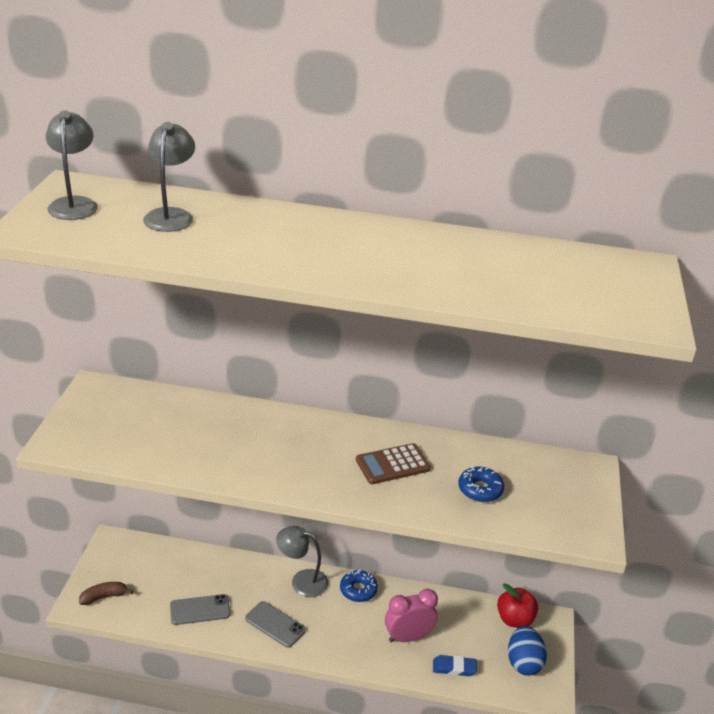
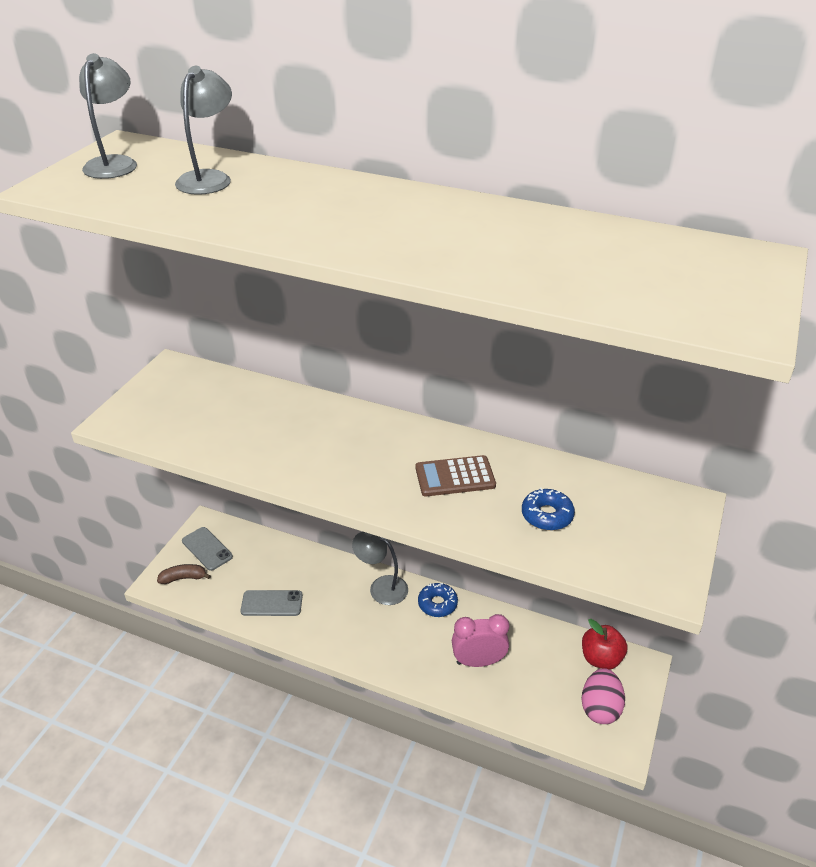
camera: 15 degrees right, 5 degrees up
grey phone [245,601,306,648] -> grey phone moved to [182,527,233,571]
blue eraser [433,655,477,676] -> none
blue egg [508,626,547,676] -> pink egg [581,668,625,724]

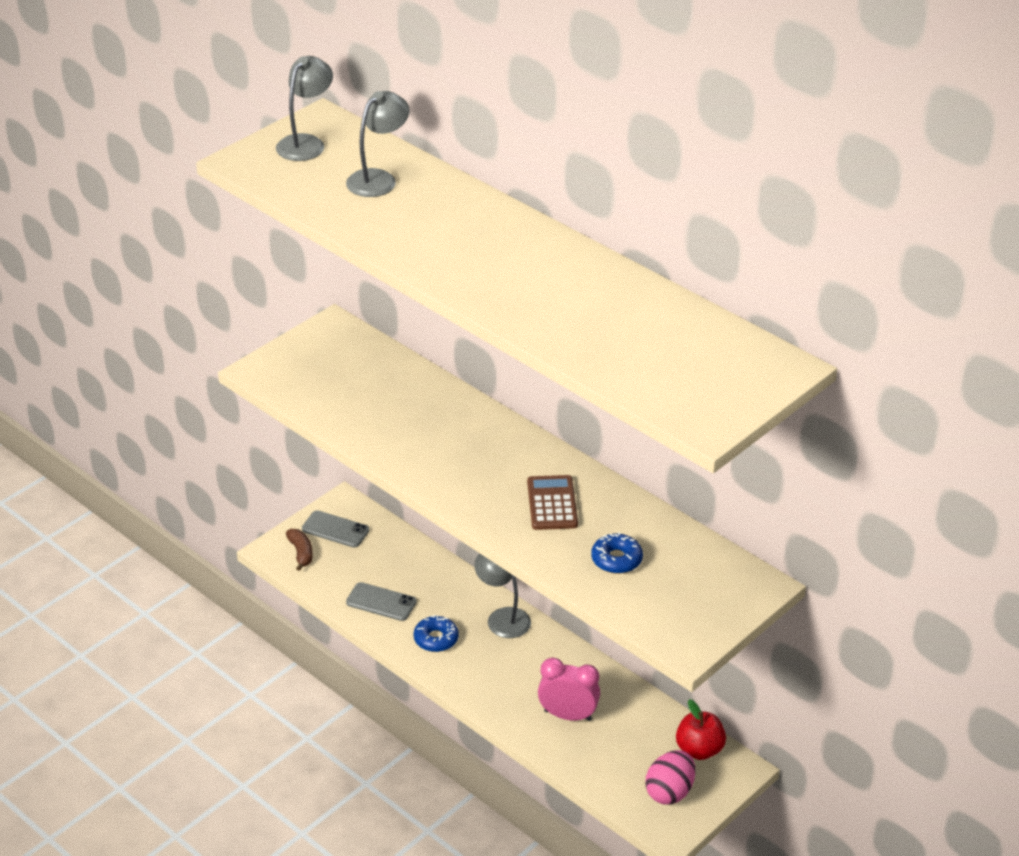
camera: 20 degrees right, 0 degrees up
brown banana [157,564,211,584] -> brown banana turned 60 degrees clockwise [286,529,313,571]
grey phone [182,527,233,571] -> grey phone turned 45 degrees counterclockwise [302,510,369,548]
brown calculator [415,455,496,496] -> brown calculator turned 75 degrees clockwise [527,475,578,530]
blue donut [418,583,458,617] -> blue donut moved to [414,615,459,652]

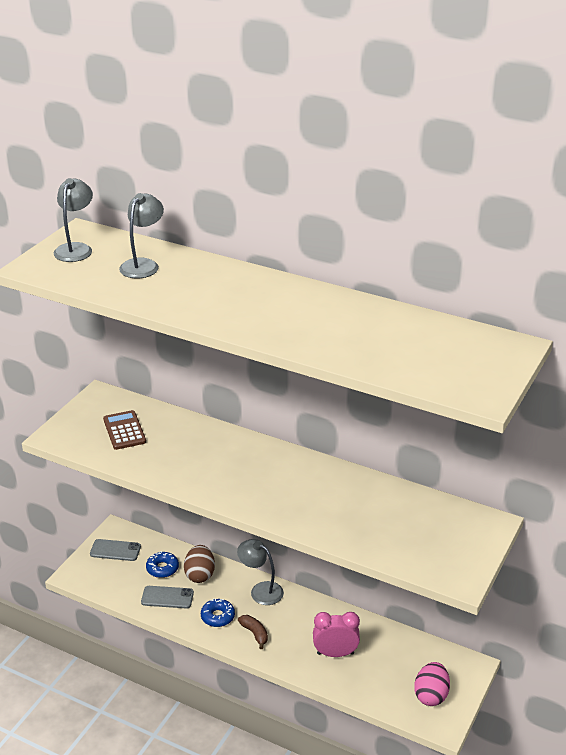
camera: 15 degrees left, 5 degrees down
brown banana [286,529,313,571] -> brown banana moved to [238,615,268,649]
brown calculator [527,475,578,530] -> brown calculator moved to [103,410,146,450]
blue donut [591,532,643,574] -> blue donut moved to [146,551,179,578]
red apple [676,699,726,760] -> none
none -> brown egg [184,545,215,583]

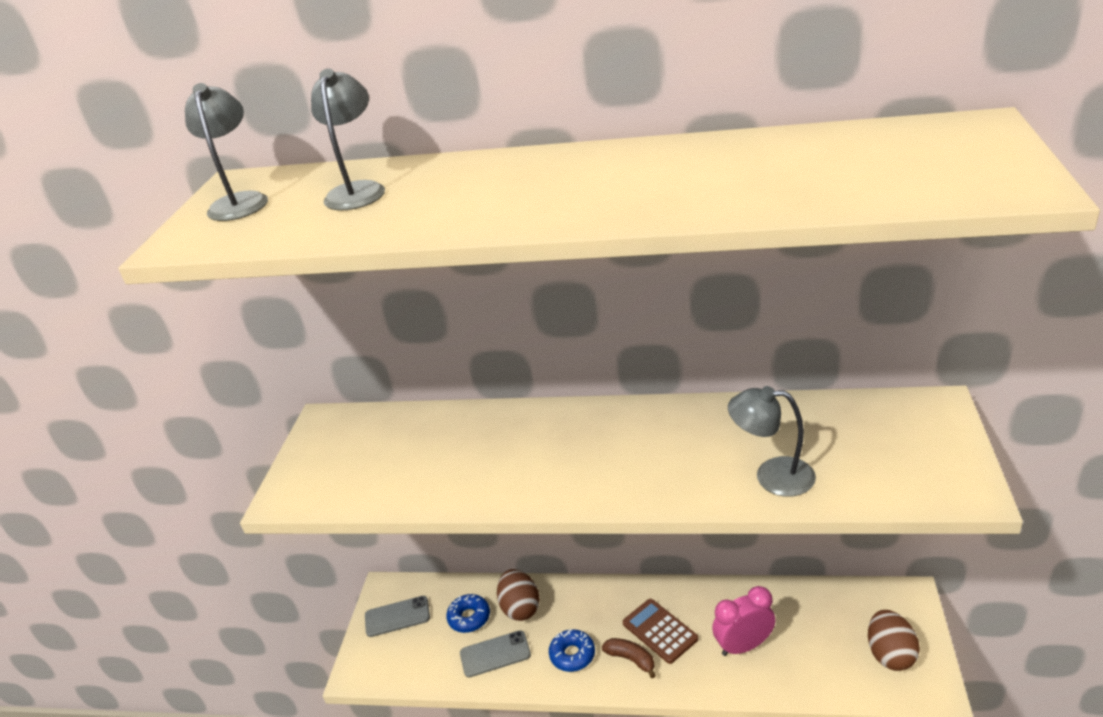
camera: 15 degrees left, 0 degrees up
brown calculator [103,410,146,450] -> brown calculator moved to [623,599,698,664]
grey lamp [237,539,284,605] -> grey lamp moved to [728,386,816,497]
pink egg [414,662,450,706] -> brown egg [868,610,920,671]

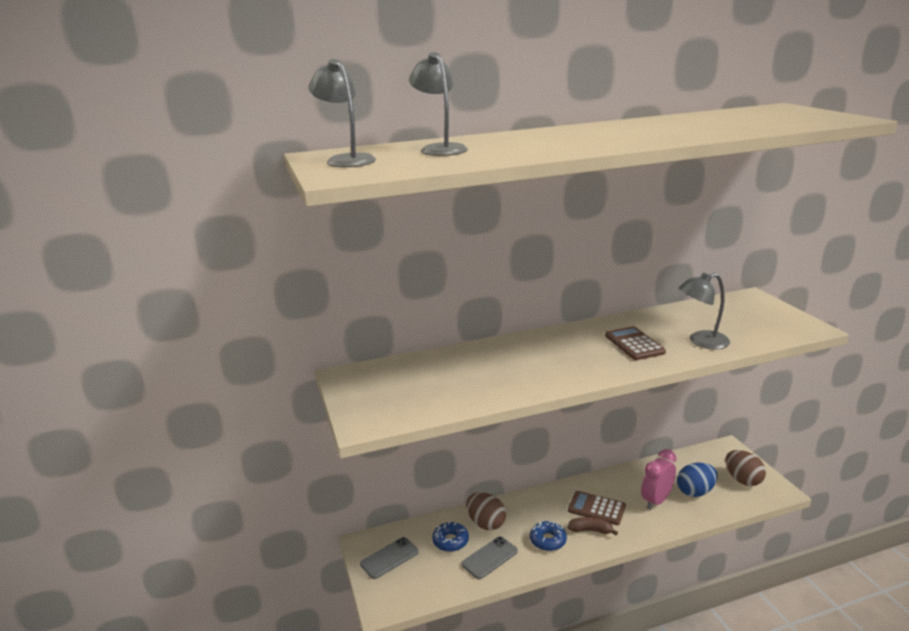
camera: 30 degrees left, 10 degrees down
none -> brown calculator [605,326,666,360]
none -> blue egg [677,463,718,497]

